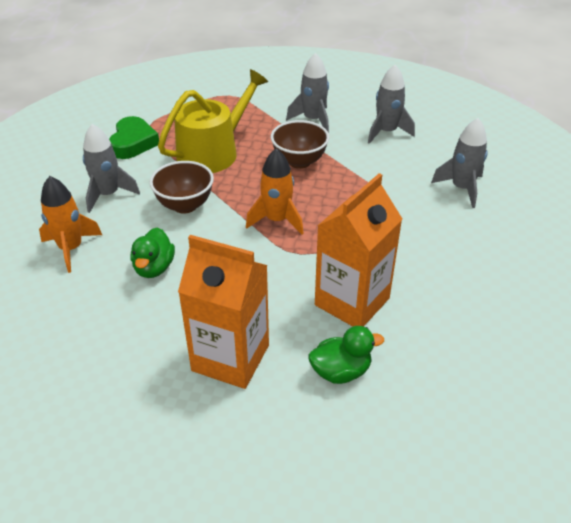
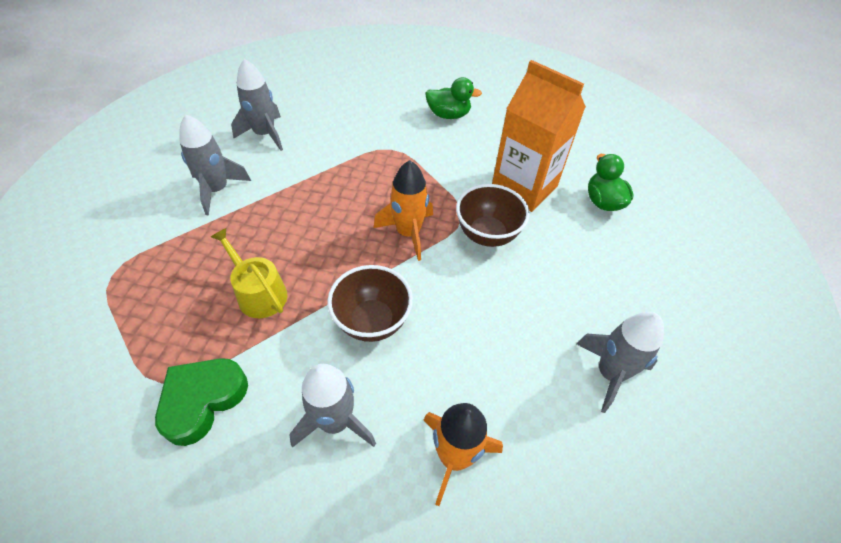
camera: 90 degrees left, 10 degrees up
green heart [109,116,159,159] -> green heart turned 60 degrees counterclockwise [155,358,248,446]
green duck [131,227,175,278] -> green duck moved to [425,77,482,119]
yellow watering can [158,69,268,173] -> yellow watering can [211,228,287,318], size x0.58
orange carton [178,235,269,389] -> none
brown bowl [271,120,329,169] -> brown bowl moved to [456,184,530,247]
grey rocket [431,118,488,208] -> grey rocket moved to [576,312,664,413]

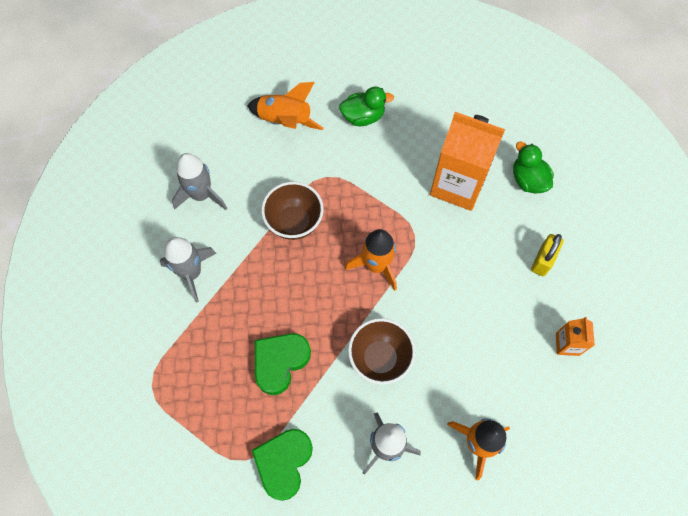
camera: 15 degrees left, 15 degrees up
yellow watering can [211,228,287,318] -> green heart [255,333,311,395]
brown bowl [456,184,530,247] -> brown bowl moved to [261,181,324,240]
grey rocket [576,312,664,413] -> orange carton [556,317,595,356]
none -> orange rocket [247,82,324,130]
none -> yellow padlock [531,234,563,276]

